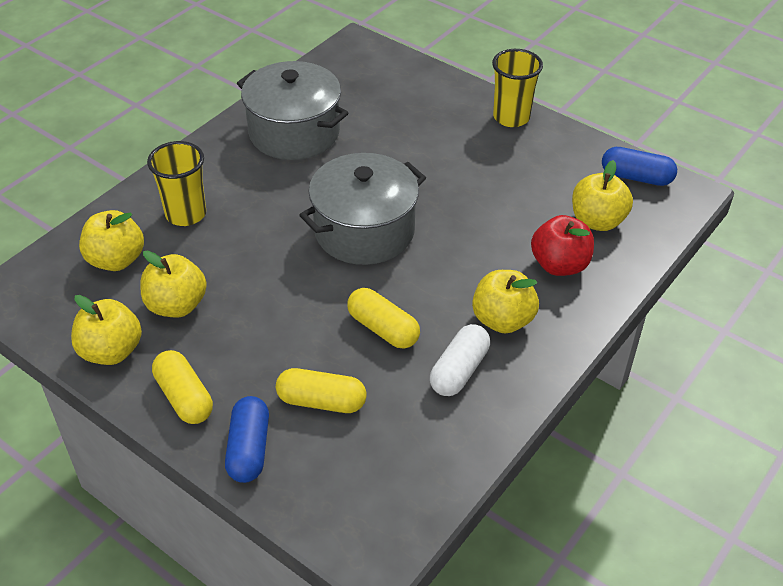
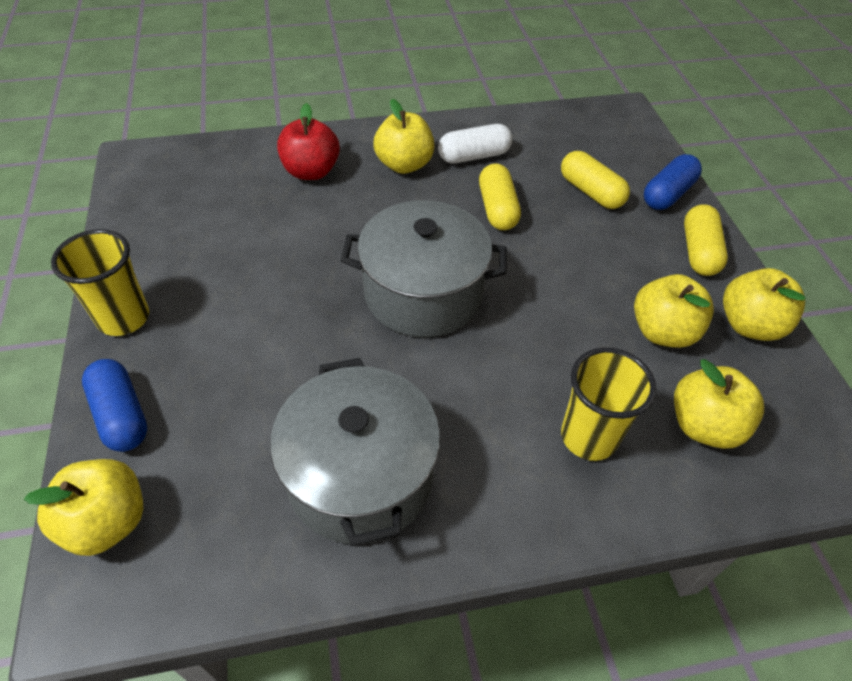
camera: 140 degrees left, 5 degrees up
yellow apple [572,160,633,231] -> yellow apple moved to [24,459,143,556]
blue capsule [602,147,677,186] -> blue capsule moved to [82,359,147,452]

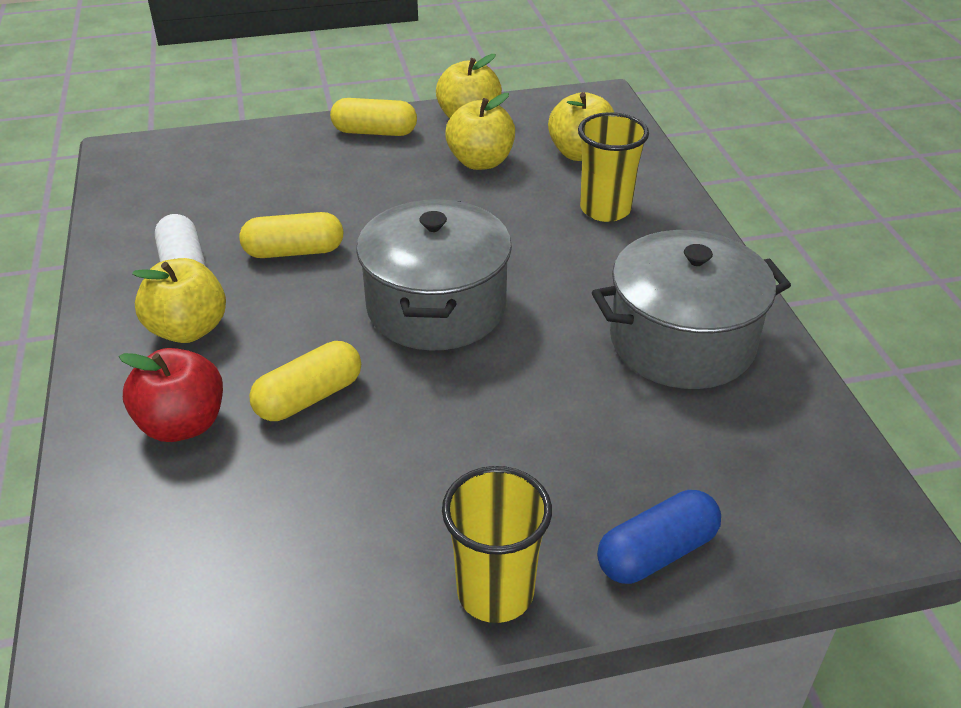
camera: 90 degrees left, 10 degrees down
yellow apple [24,459,143,556] -> none
yellow capsule [561,151,630,209] -> yellow capsule moved to [249,341,361,421]
blue capsule [644,154,702,210] -> none

